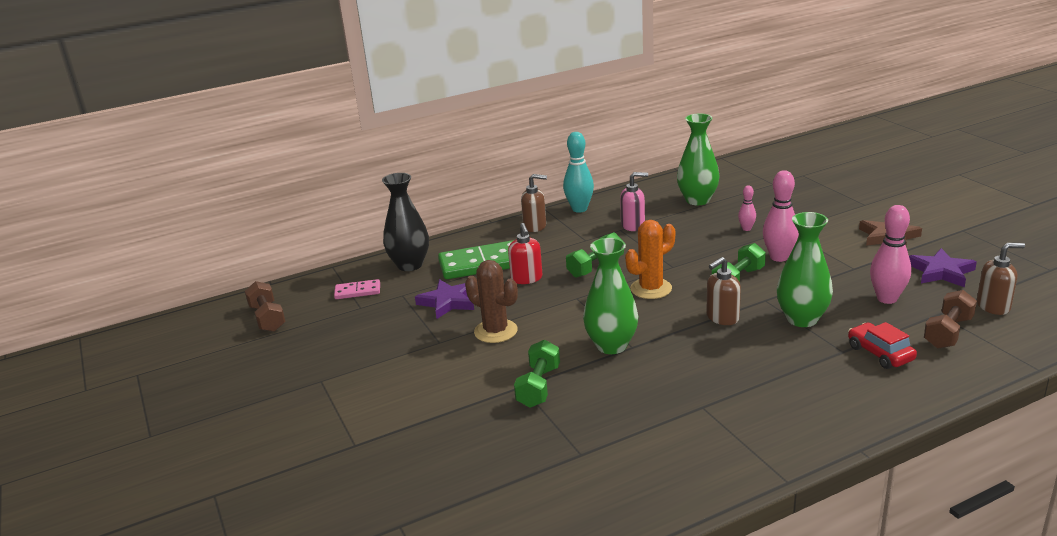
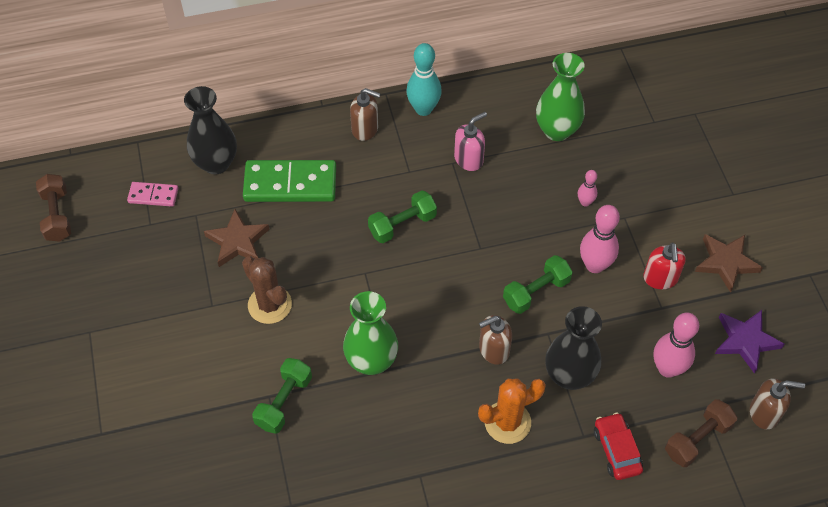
camera: 10 degrees right, 30 degrees up
purple star [415,279,474,319] -> brown star [204,209,270,267]
red soap dispenser [508,223,543,284] -> red soap dispenser moved to [643,242,685,289]
pink soap dispenser [620,172,648,231] -> pink soap dispenser turned 45 degrees counterclockwise [454,112,487,171]
orange cactus [625,220,675,299] -> orange cactus moved to [478,378,546,444]
green vase [777,212,833,327] -> black vase [545,306,602,390]

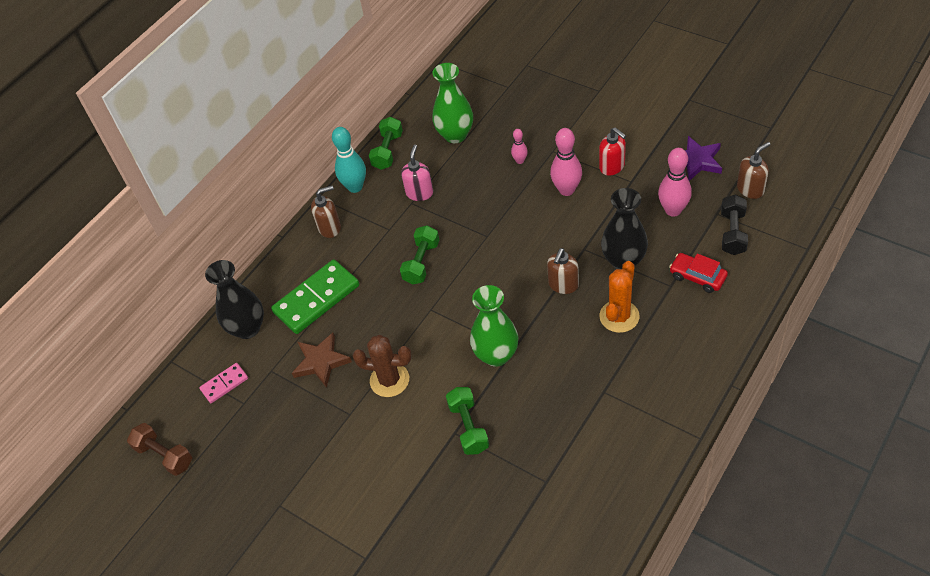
camera: 35 degrees left, 5 degrees down
green dumbbell [503,255,573,314] -> green dumbbell moved to [369,117,403,170]
brown dumbbell [665,399,737,467] -> black dumbbell [721,195,748,255]
brown star [695,234,763,293] -> none

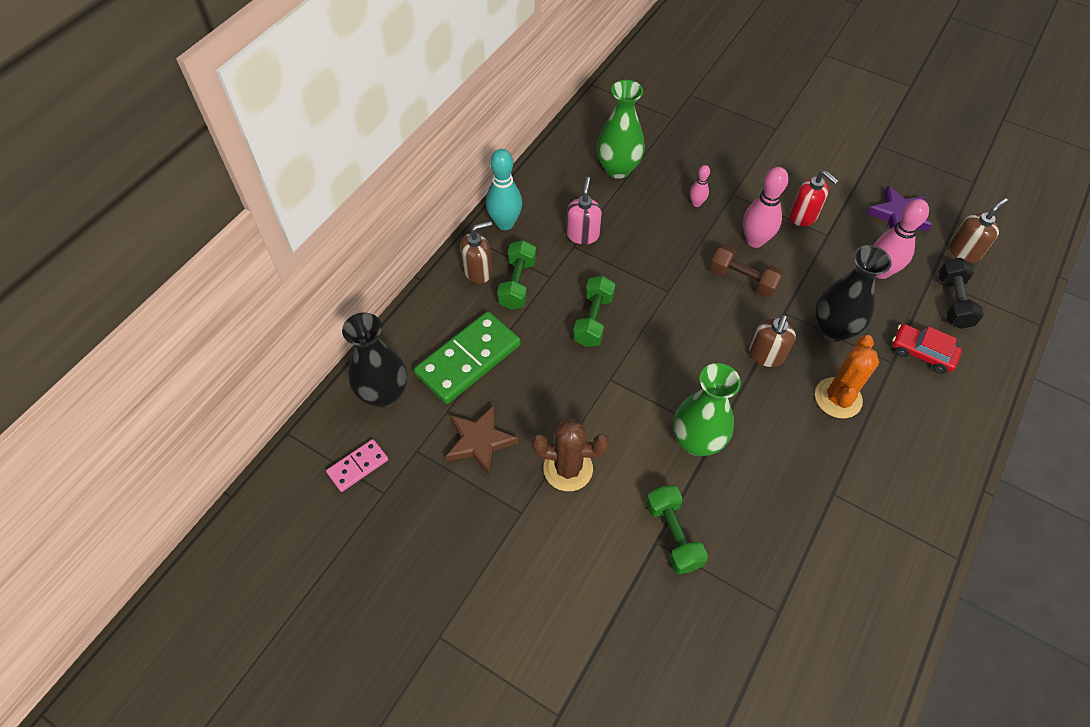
camera: 10 degrees left, 5 degrees up
brown dumbbell [127,423,192,476] -> brown dumbbell moved to [710,244,784,297]
green dumbbell [369,117,403,170] -> green dumbbell moved to [497,240,536,310]

